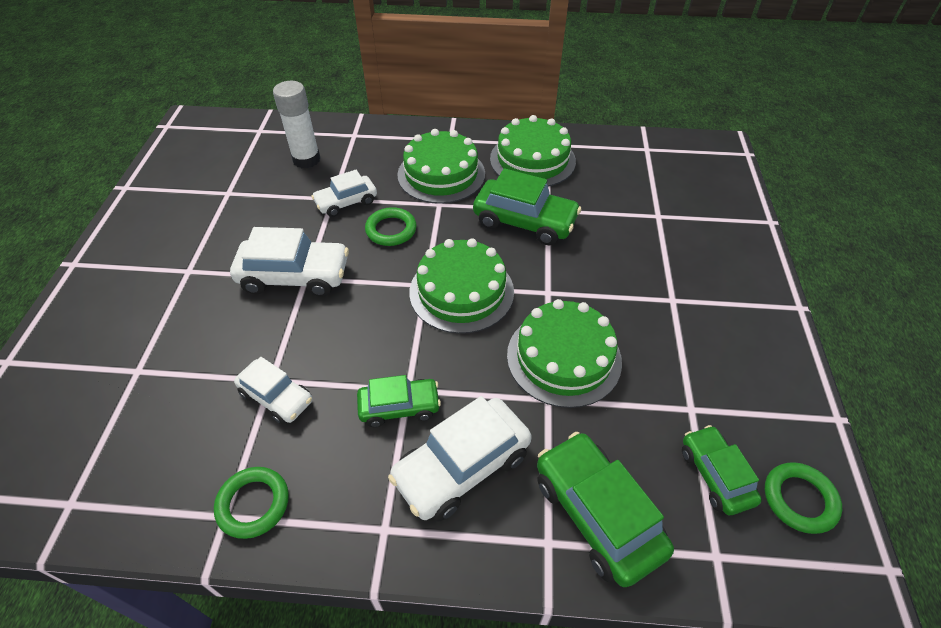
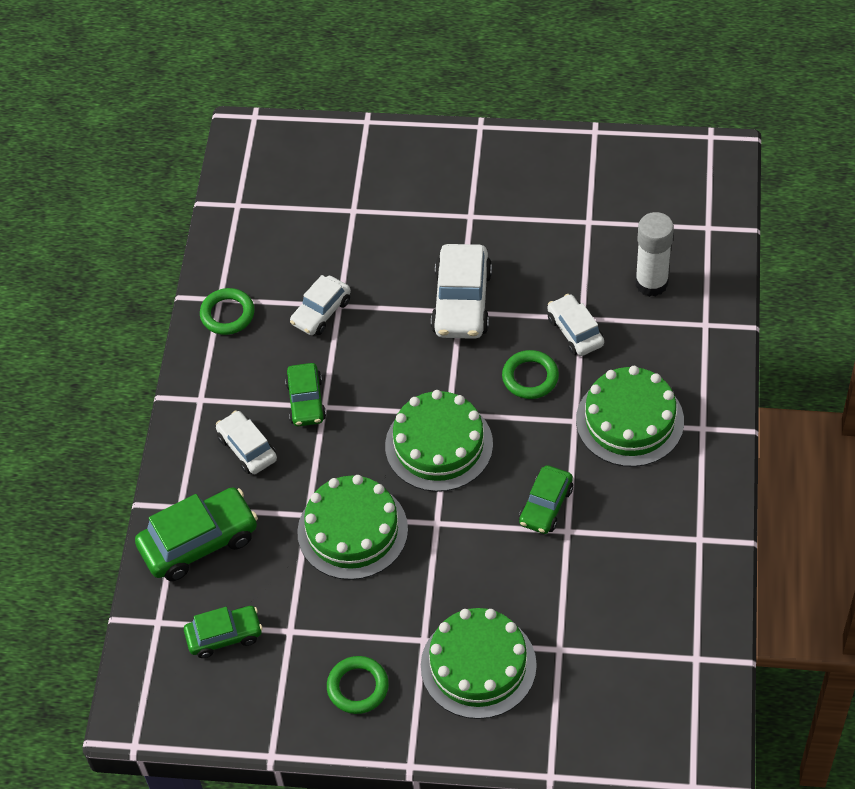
camera: 95 degrees right, 5 degrees up
white car [388,396,532,521] -> white car [216,411,277,474], size x0.62
green car [473,168,581,245] -> green car [519,465,573,534], size x0.62
green cake [490,115,576,187] -> green cake moved to [421,608,537,719]
green ring [765,462,842,534] -> green ring moved to [327,656,389,714]

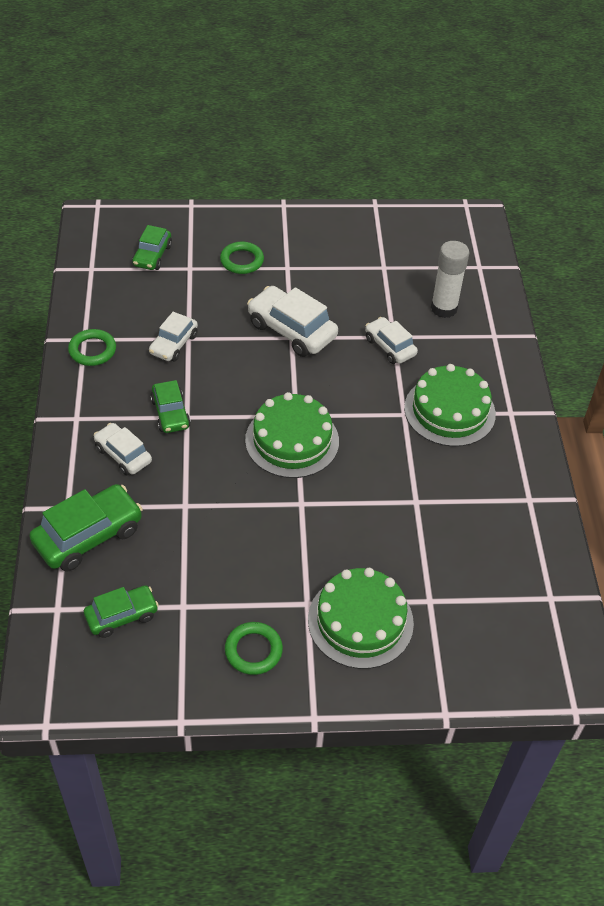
camera: 15 degrees left, 5 degrees down
green cake [297,475,408,580] -> none
white car [431,244,492,339] -> white car turned 135 degrees clockwise [247,286,338,357]
green ring [502,350,559,399] -> green ring moved to [220,242,264,274]
green car [519,465,573,534] -> green car moved to [132,225,172,270]

